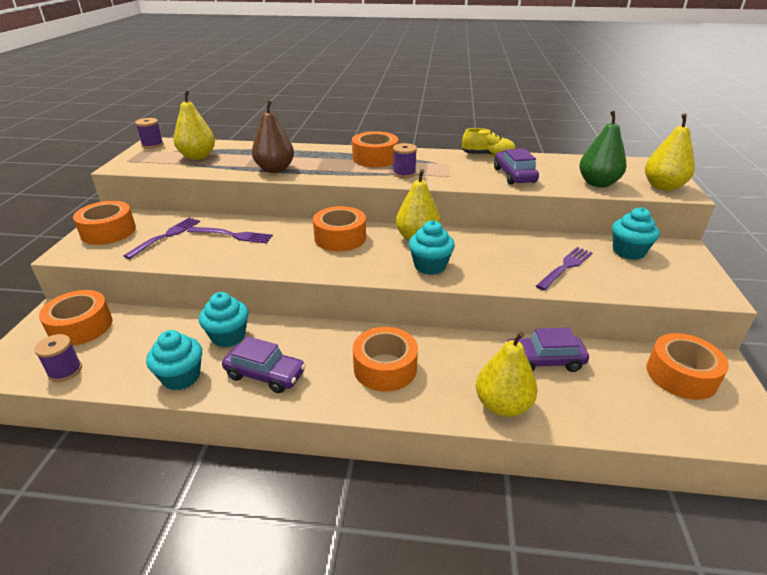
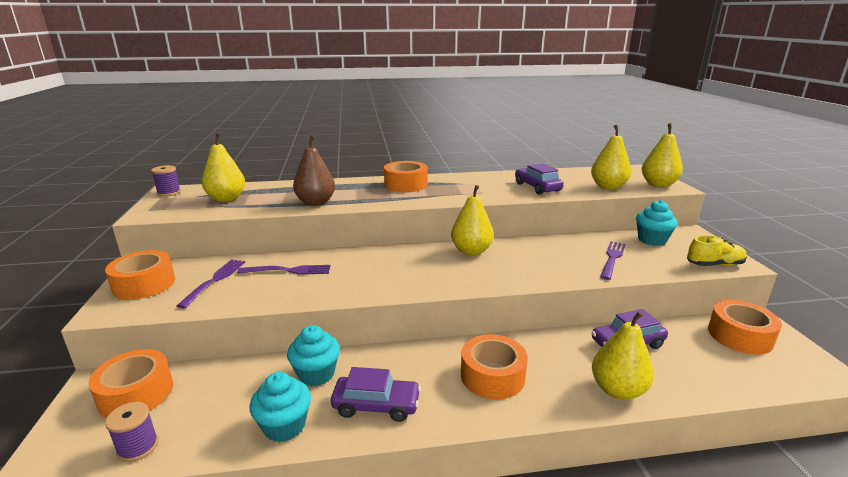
camera: 15 degrees left, 10 degrees down
orange tape [313,206,366,251] -> none
purple spool [393,143,417,178] -> none
turquoise cupcake [409,220,455,275] -> none
yellow shoe [462,128,516,157] -> yellow shoe moved to [687,235,747,266]
green pear [579,110,626,187] -> yellow pear [591,125,631,190]

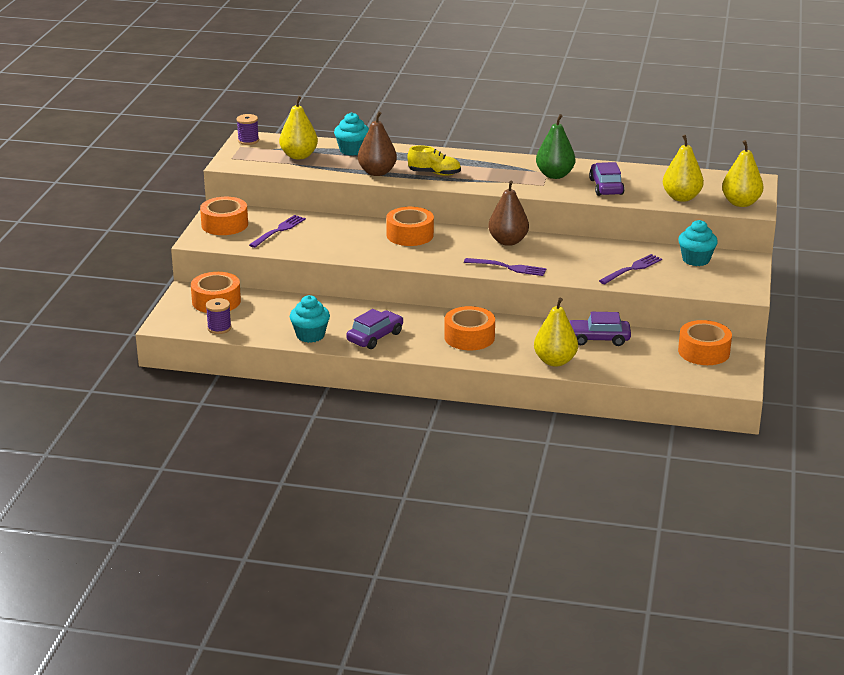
camera: 20 degrees right, 5 degrees up
purple fork [237,265,331,275] -> purple fork moved to [464,258,547,276]
turquoise cupcake [287,325,340,387] -> turquoise cupcake moved to [334,112,369,155]
purple car [331,367,421,422] -> purple car turned 75 degrees counterclockwise [346,309,403,349]
orange tape [384,161,428,192] -> orange tape moved to [386,207,434,246]
yellow pear [451,185,494,255] -> brown pear [488,181,529,246]
yellow shoe [687,235,747,266] -> yellow shoe moved to [407,145,461,176]
none -> green pear [536,114,575,179]

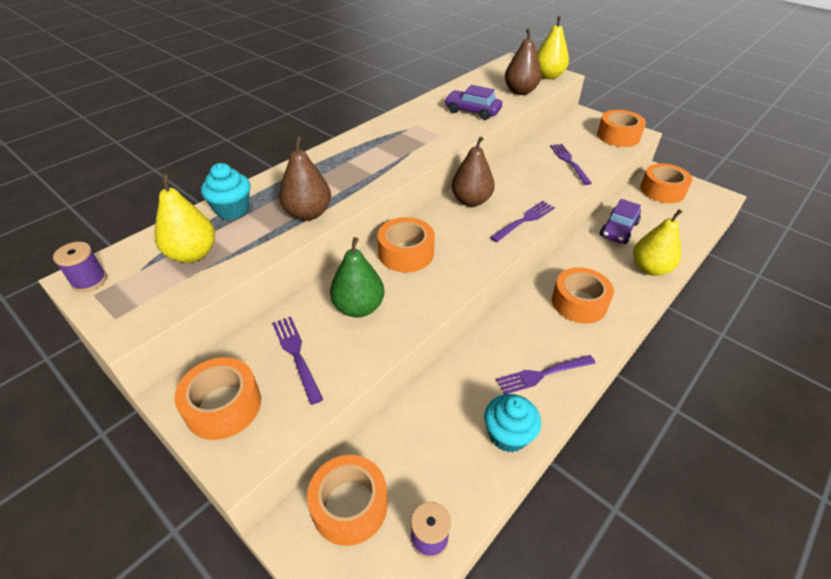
camera: 60 degrees left, 15 degrees up
purple car [346,309,403,349] -> purple fork [496,355,596,394]
yellow shoe [407,145,461,176] -> none
green pear [536,114,575,179] -> green pear moved to [330,237,385,318]
yellow pear [663,135,704,202] -> brown pear [505,28,542,95]
turquoise cupcake [678,220,718,266] -> none
none -> orange tape [597,110,646,147]

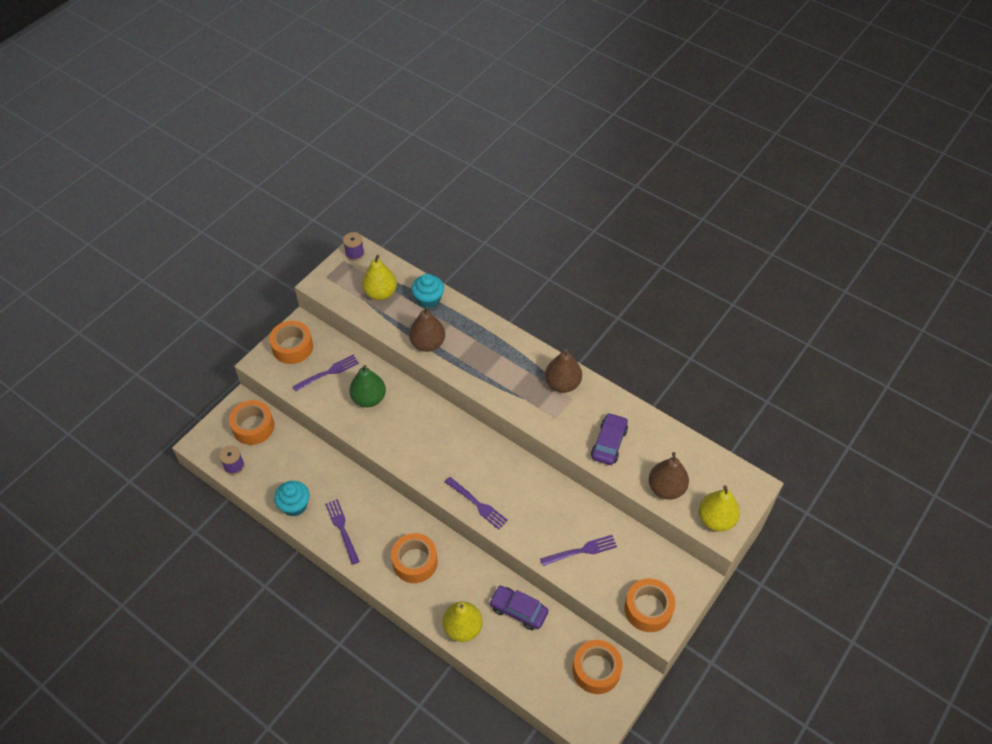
camera: 85 degrees right, 10 degrees up
orange tape [378,217,435,272] -> none
brown pear [451,136,495,207] -> brown pear moved to [545,349,582,393]

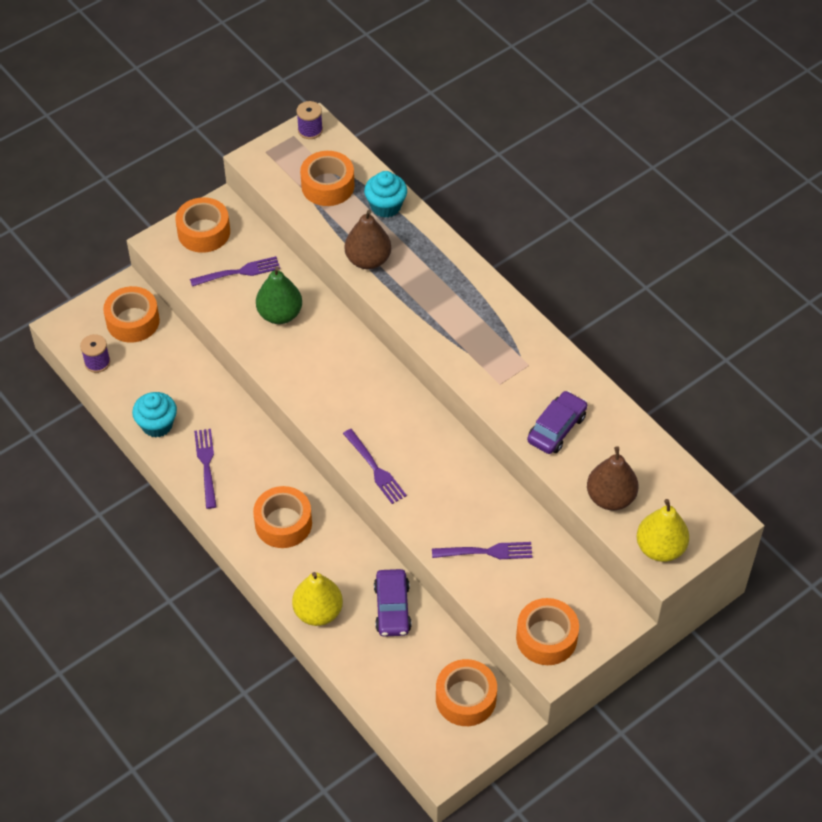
camera: 15 degrees right, 0 degrees up
yellow pear [362,255,397,300] -> orange tape [300,151,355,206]
purple car [489,586,548,630] -> purple car turned 135 degrees counterclockwise [374,569,412,637]
brown pear [545,349,582,393] -> none

